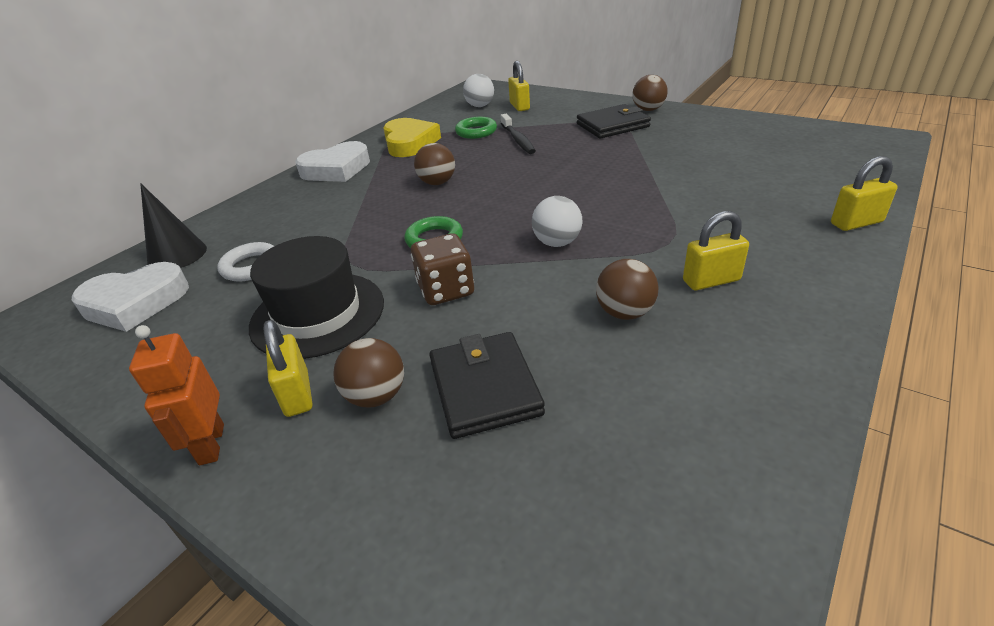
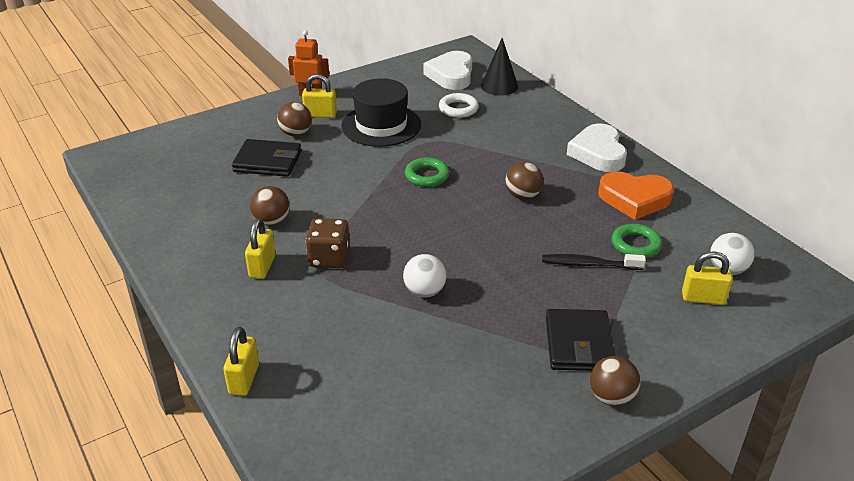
camera: 110 degrees right, 0 degrees up
yellow heart [383,118,441,157] -> orange heart [598,171,674,220]
brown dice [411,233,474,305] -> brown dice moved to [306,218,350,268]
white ball [532,196,582,247] -> white ball moved to [403,254,446,297]

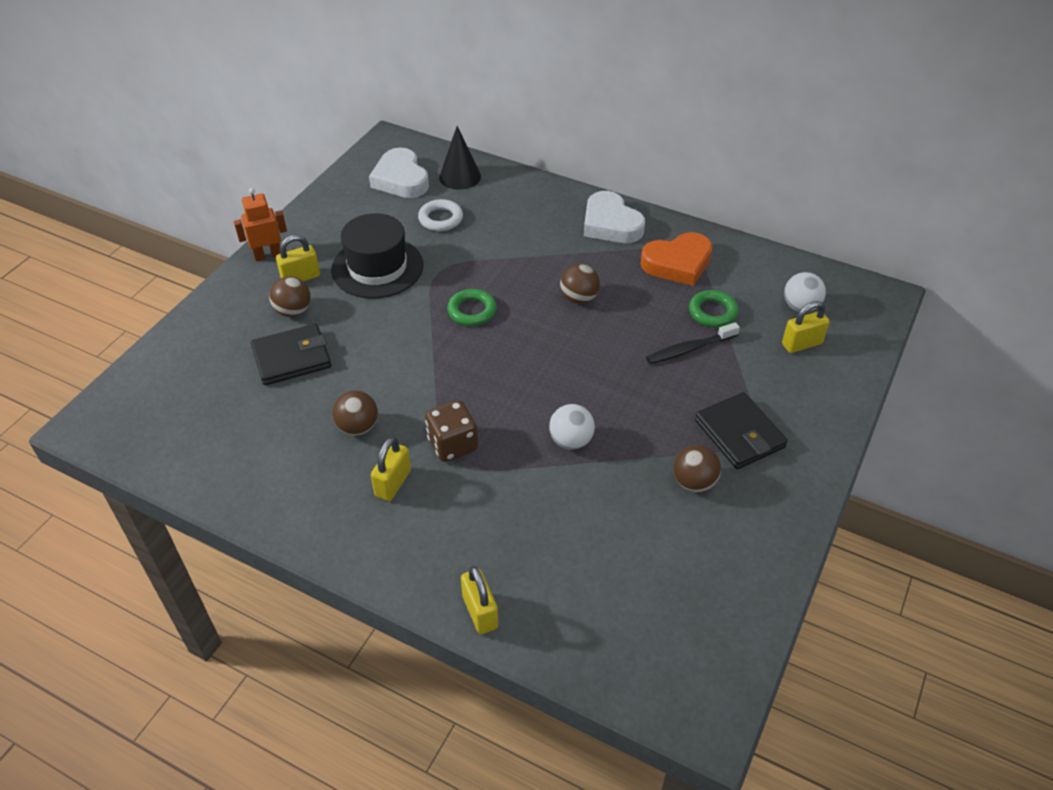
camera: 30 degrees left, 10 degrees up
yellow padlock [245,218,276,279] -> yellow padlock turned 45 degrees clockwise [371,437,411,501]
brown ball [590,356,641,406] -> brown ball moved to [673,445,721,492]

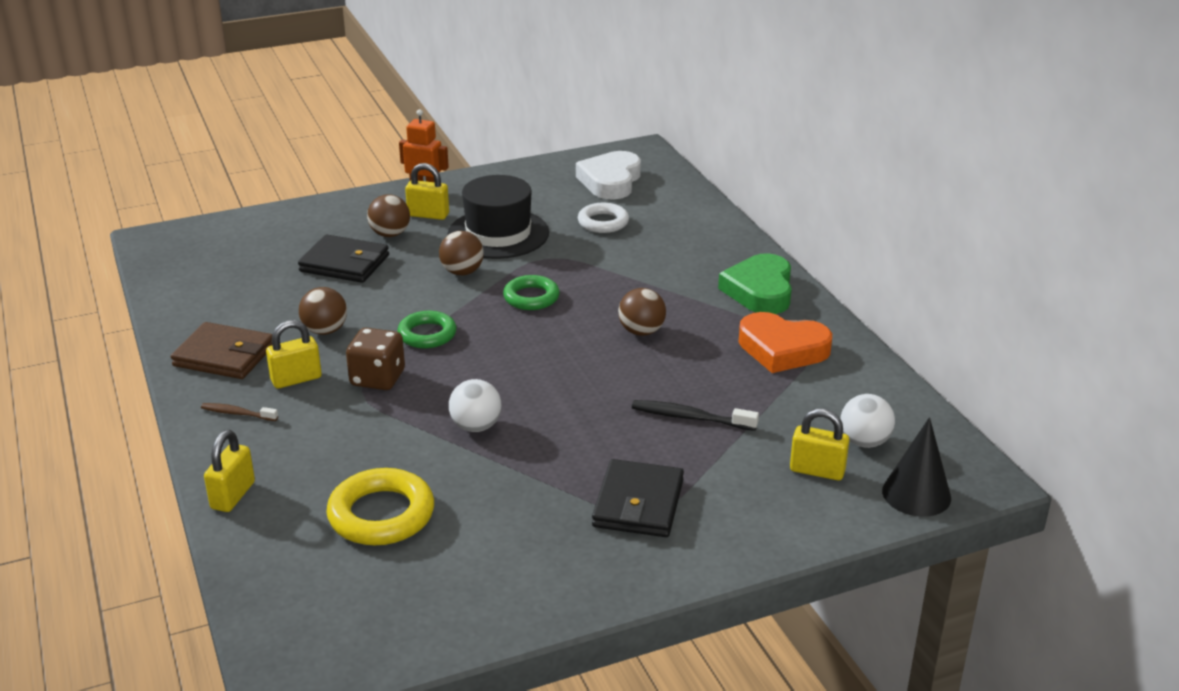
camera: 40 degrees right, 15 degrees down
black cone [439,126,481,190] -> black cone moved to [882,417,951,517]
white heart [584,191,645,243] -> green heart [718,253,792,314]
brown ball [673,445,721,492] -> brown ball moved to [439,231,484,275]
green ring [689,290,739,327] -> green ring moved to [397,311,457,348]
none -> brown wallet [171,322,272,379]
none -> brown toothbrush [201,403,278,421]
none -> yellow ring [326,468,434,545]

